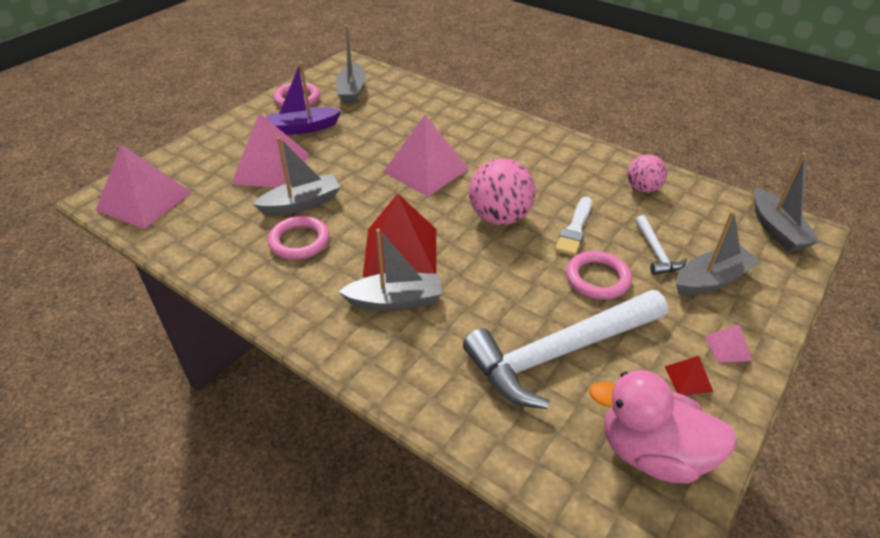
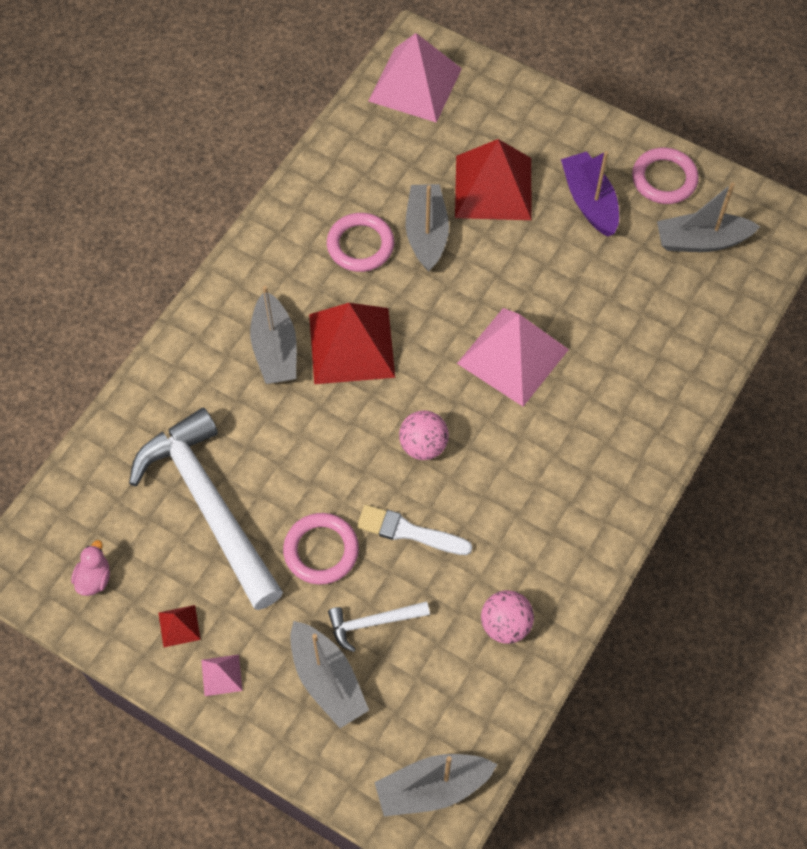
camera: 85 degrees right, 20 degrees up
pink pyramid [232,113,309,188] -> red pyramid [455,139,532,220]
grey boat [253,137,340,216] -> grey boat turned 150 degrees counterclockwise [406,184,449,272]
pink ball [469,159,535,225] -> pink ball [399,410,449,460], size x0.61
pink duck [589,370,738,484] -> pink duck [71,540,110,596], size x0.44

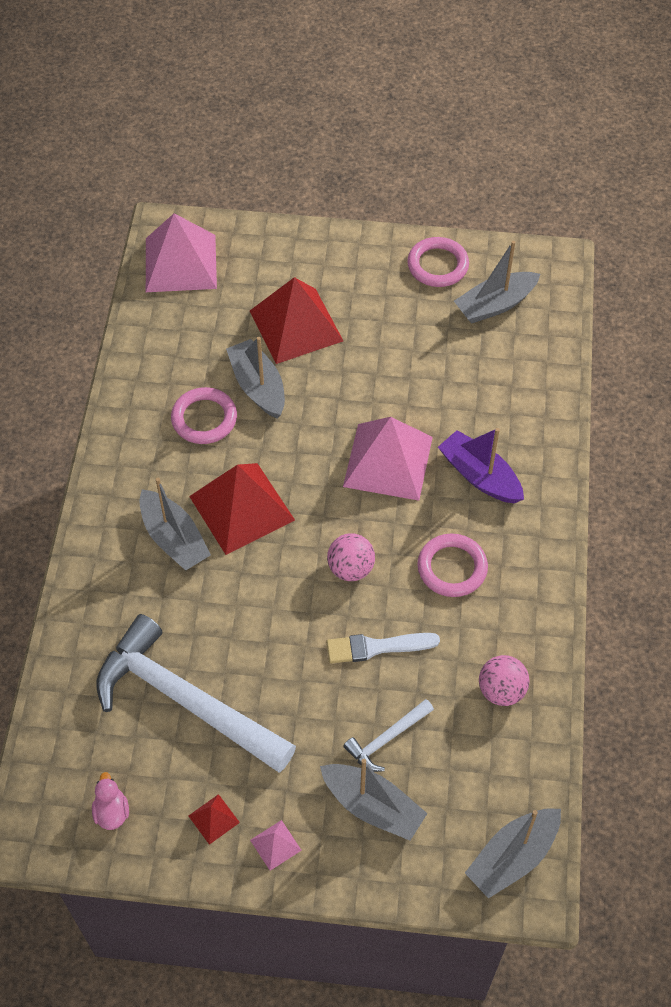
camera: 25 degrees left, 5 degrees down
pink ring [283,513,359,585] -> pink ring moved to [417,533,488,597]
purple boat [561,151,619,237] -> purple boat moved to [438,428,524,503]

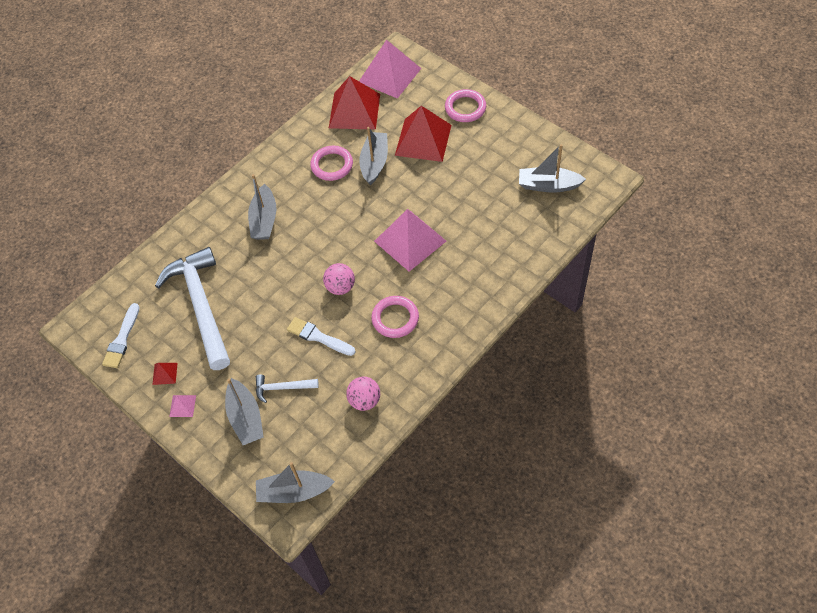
camera: 40 degrees right, 0 degrees up
pink duck [92,772,129,830] -> white brush [102,303,140,368]
red pyramid [189,463,295,555] -> red pyramid moved to [329,76,380,130]
pink ring [407,237,469,287] -> pink ring moved to [445,89,486,122]
purple boat [438,428,524,503] -> none

